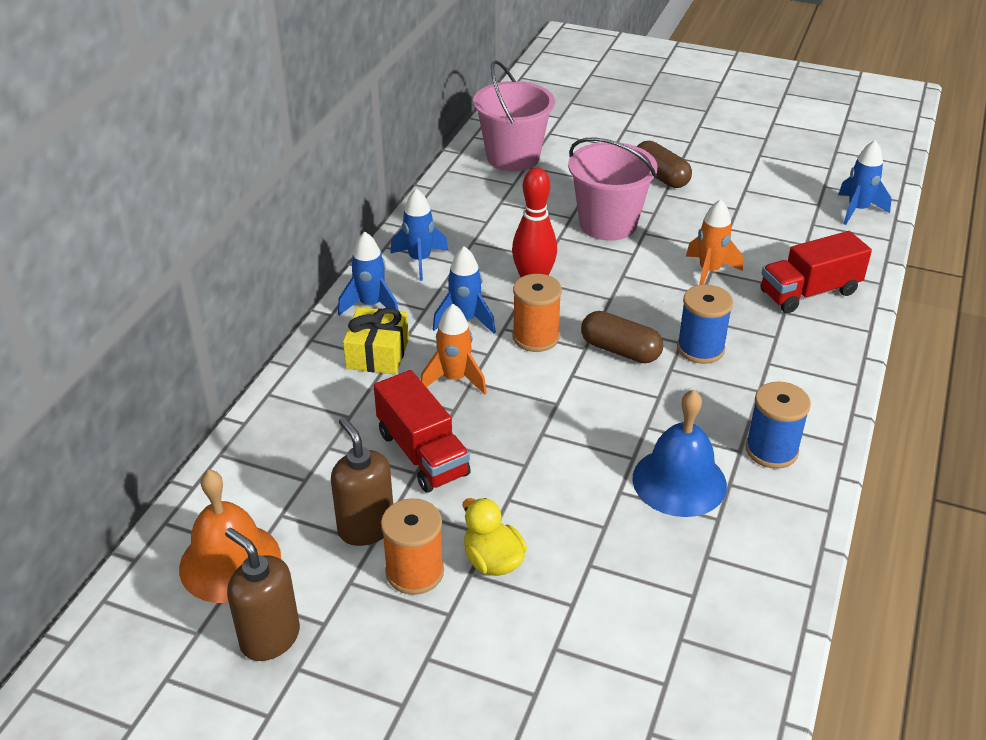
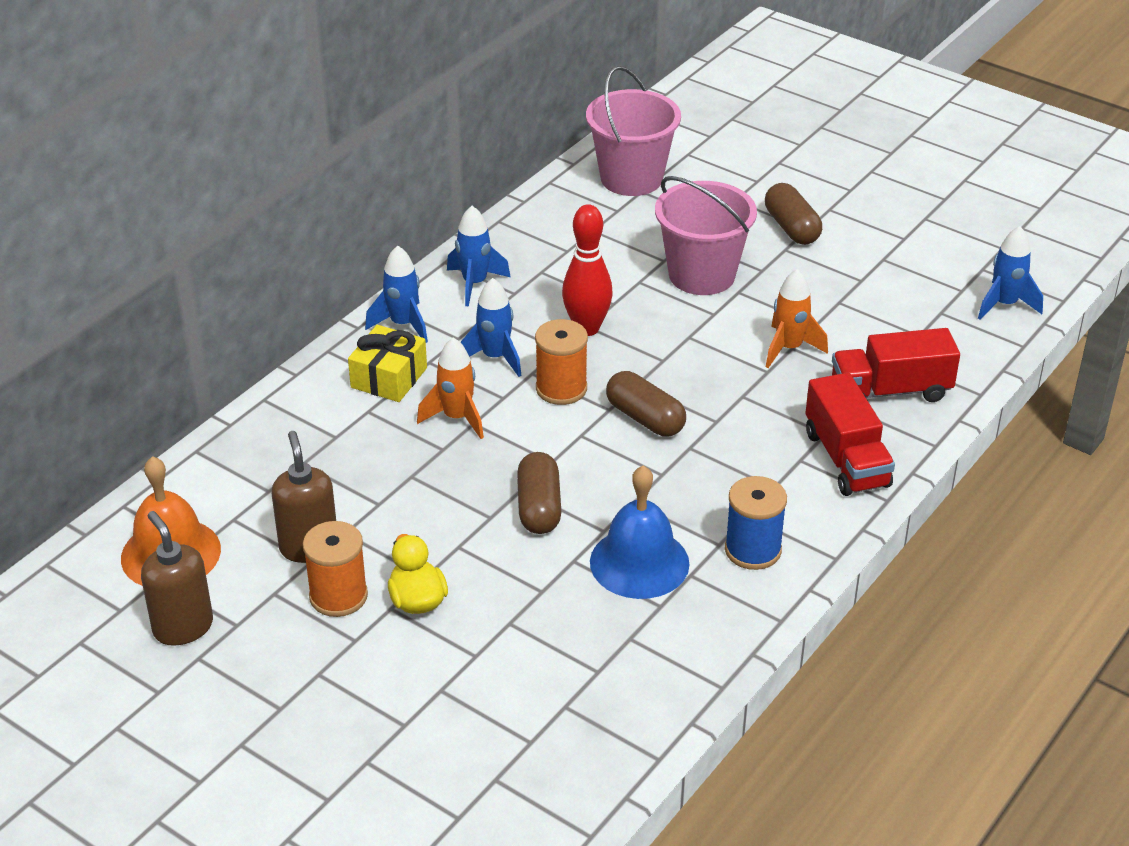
camera: 15 degrees right, 0 degrees up
red truck [374,370,471,493] -> red truck moved to [806,373,895,496]
blue spool [677,285,733,364] -> none
none -> brown capsule [517,452,561,534]

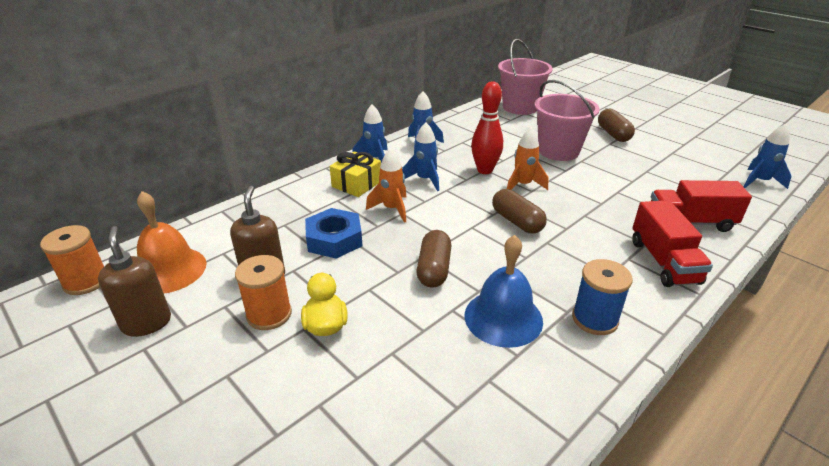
camera: 10 degrees right, 5 degrees down
orange spool [535,319,588,405] -> orange spool moved to [40,225,104,295]
orange rocket [766,269,828,368] -> orange rocket moved to [507,127,548,190]
none -> blue nut [305,208,363,259]

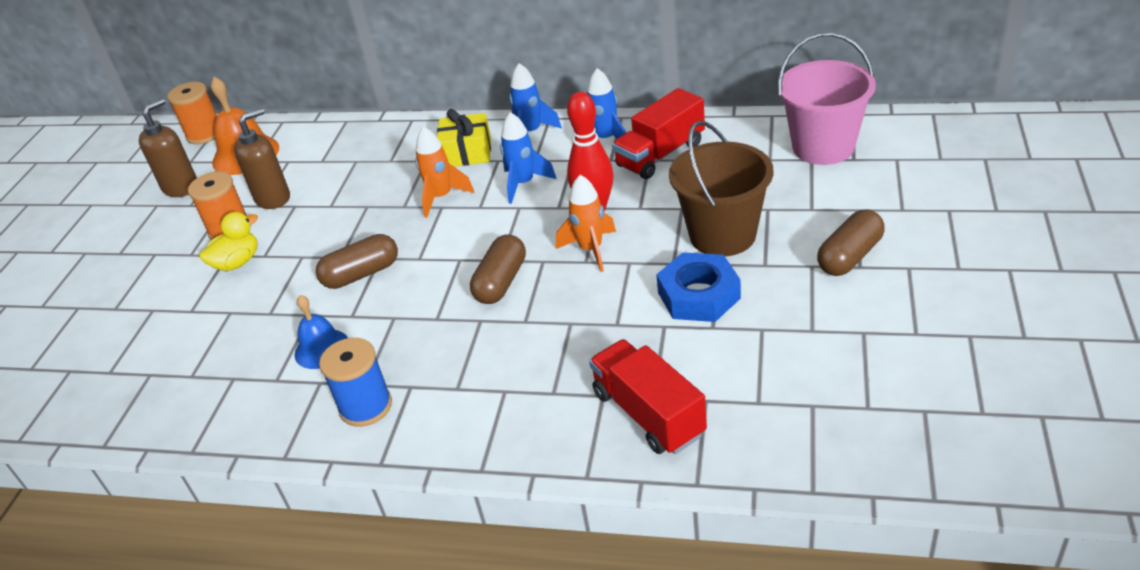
camera: 60 degrees right, 5 degrees up
blue nut [305,208,363,259] -> blue nut moved to [656,252,741,322]
blue bell [464,235,543,348] -> blue bell [295,295,348,369], size x0.63
pink bucket [535,80,600,161] -> brown bucket [669,121,773,257]
red truck [632,200,713,287] -> red truck moved to [612,88,705,179]
blue rocket [743,124,791,189] -> none

